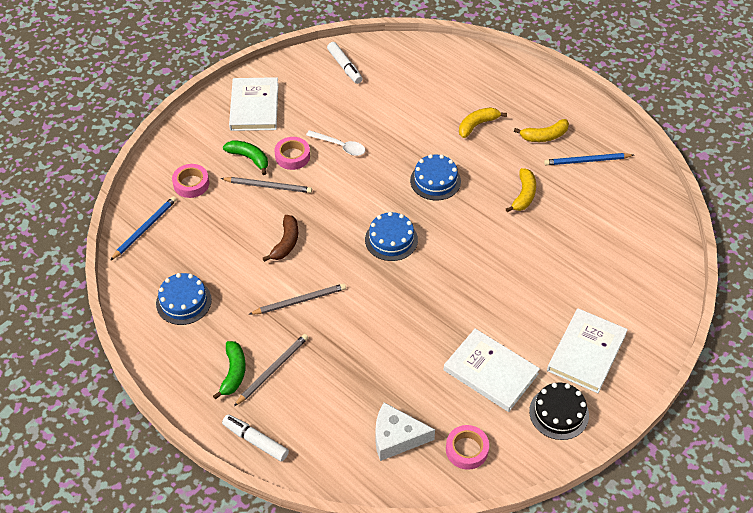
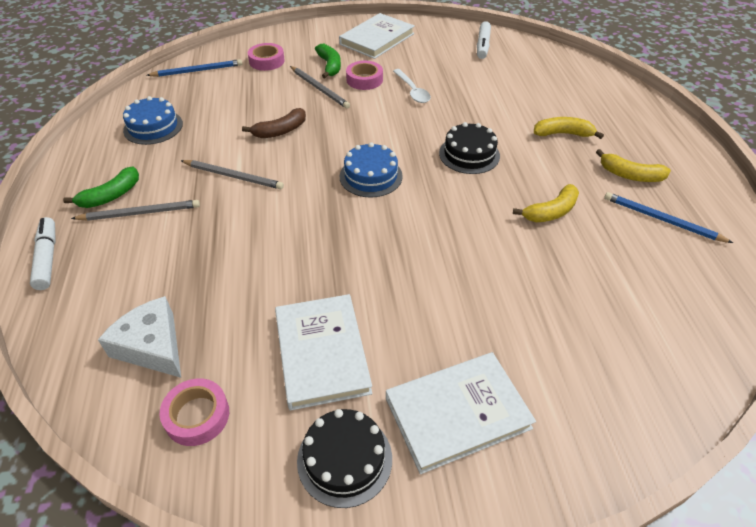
camera: 40 degrees right, 5 degrees down
blue cake [410,154,461,200] -> black cake [439,122,500,174]

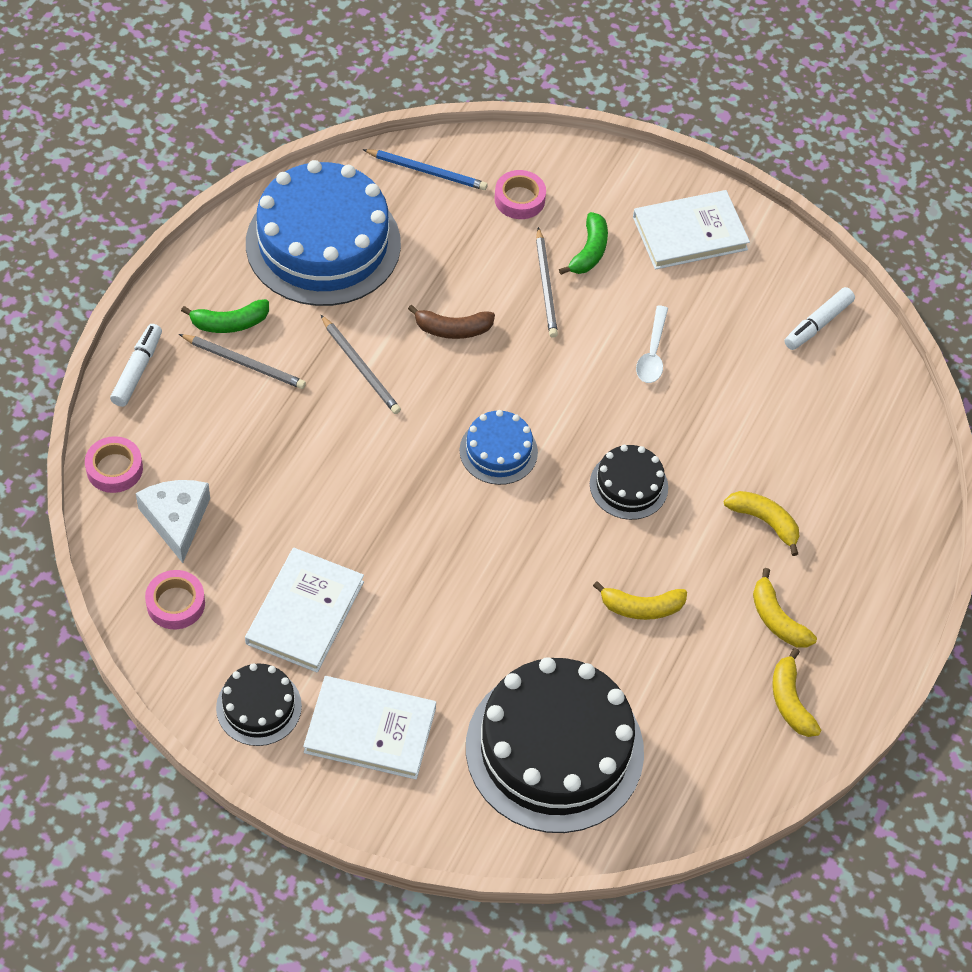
camera: 30 degrees right, 10 degrees up
blue cake [123,96,183,145] -> blue cake [246,160,401,306], size x2.10
pink tape [346,61,383,90] -> pink tape moved to [85,436,143,493]
blue pencil [604,192,733,243] -> none
none -> black cake [466,657,644,833]
none -> yellow banana [772,648,821,737]

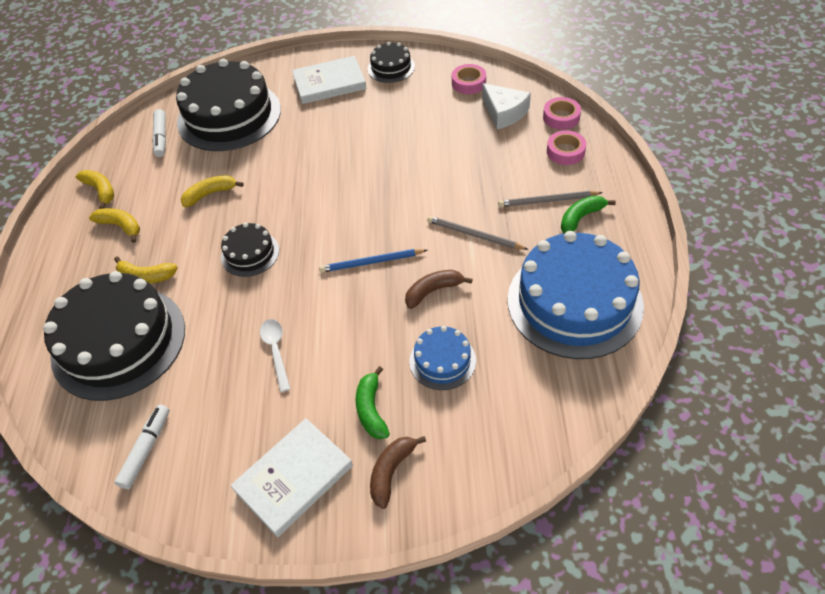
camera: 160 degrees right, 5 degrees down
white marker [110,324,162,407] -> white marker moved to [152,109,166,157]
white book [245,548,364,673] -> none
blue pencil [362,149,488,190] -> blue pencil moved to [319,249,427,273]
blue cake [459,410,538,485] -> blue cake moved to [410,326,476,390]
pink tape [495,170,546,219] -> pink tape moved to [547,130,587,165]
grey pencil [536,227,558,338] -> none
none -> black cake [43,271,185,401]
none -> brown banana [370,436,426,509]

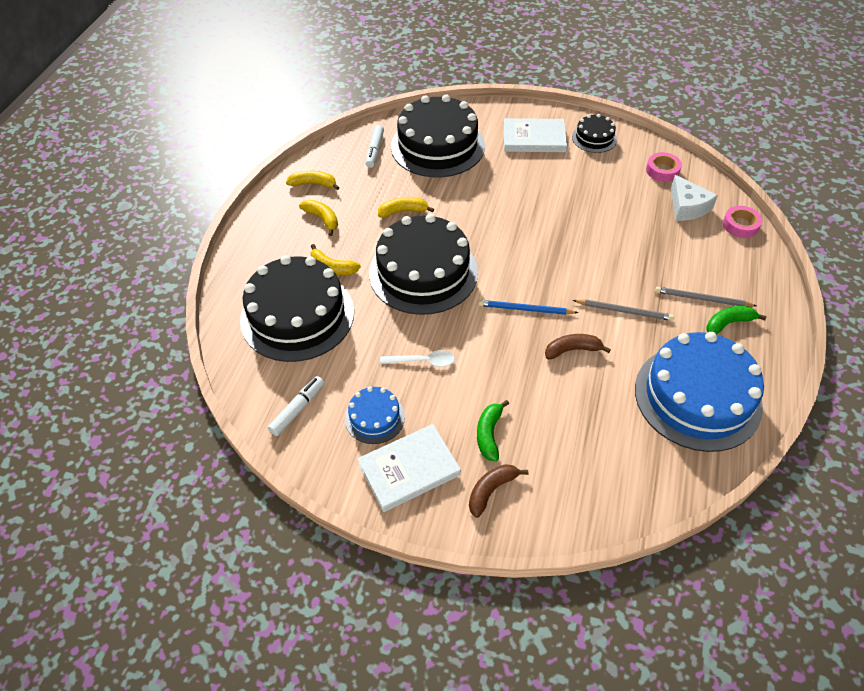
camera: 15 degrees right, 0 degrees up
yellow banana [76,170,114,209] -> yellow banana turned 60 degrees counterclockwise [286,171,340,190]
black cake [221,223,279,277] -> black cake [369,214,478,315], size x2.10
white spoon [260,319,291,392] -> white spoon turned 90 degrees clockwise [380,350,455,367]
blue cake [410,326,476,390] -> blue cake moved to [345,387,405,444]
grey pencil [427,216,529,250] -> grey pencil turned 150 degrees clockwise [573,299,674,321]
pink tape [547,130,587,165] -> none

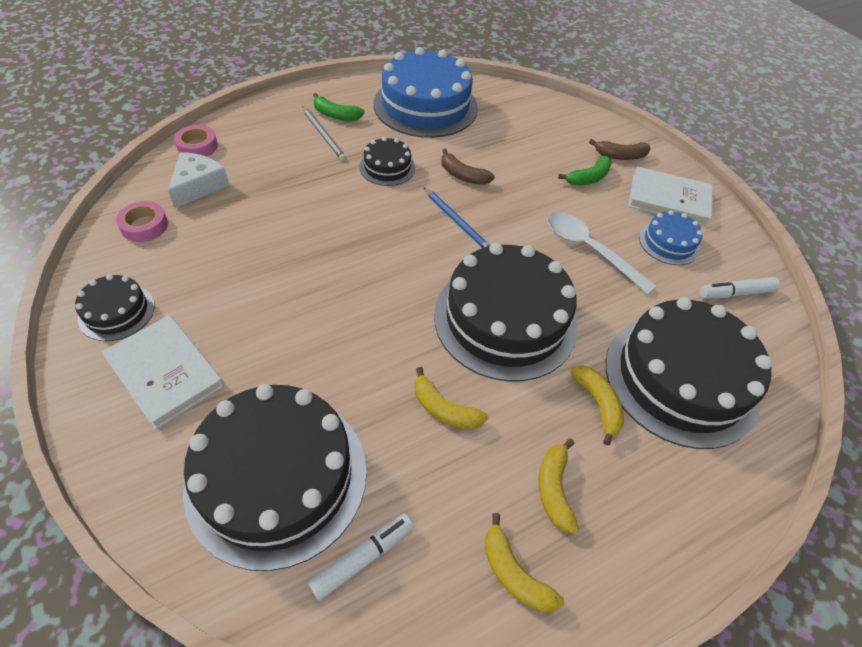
camera: 140 degrees left, 0 degrees up
white spoon [380,350,455,367] -> white spoon [547,212,657,294], size x1.58
grey pencil [573,299,674,321] -> black cake [360,137,415,186]

